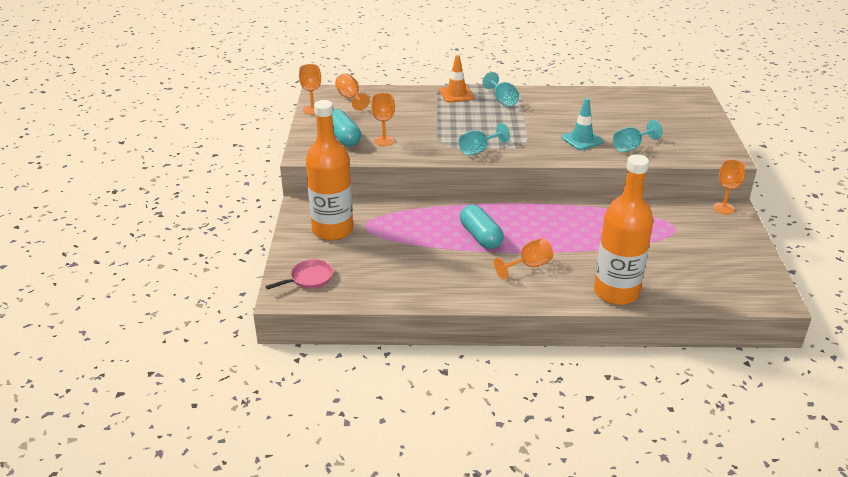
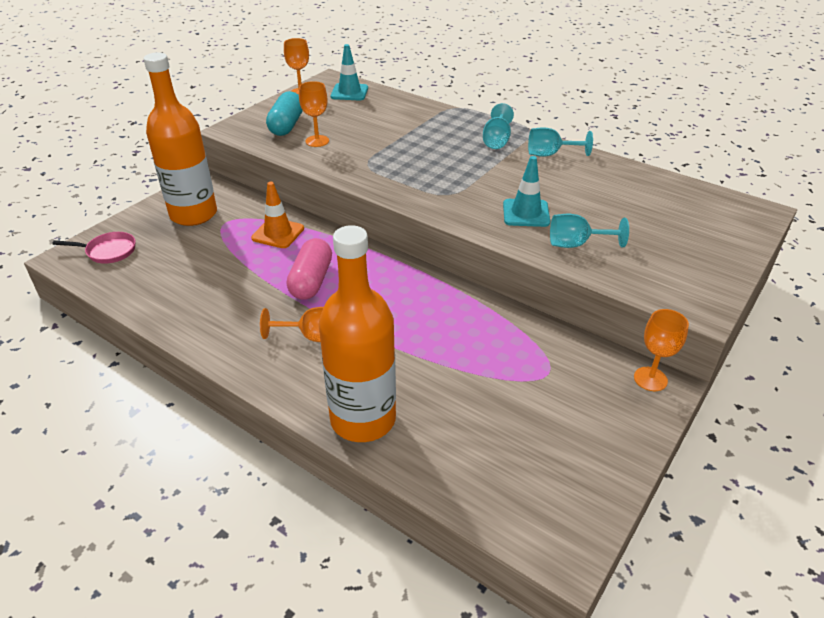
camera: 35 degrees right, 5 degrees up
orange goblet [335,73,370,111] -> turquoise traffic cone [331,44,368,100]
orange traffic cone [440,55,474,102] -> orange traffic cone moved to [251,182,304,248]
turquoise goblet [459,123,510,156] -> turquoise goblet moved to [528,127,593,157]
turquoise capsule [460,204,504,249] -> pink capsule [287,238,332,300]

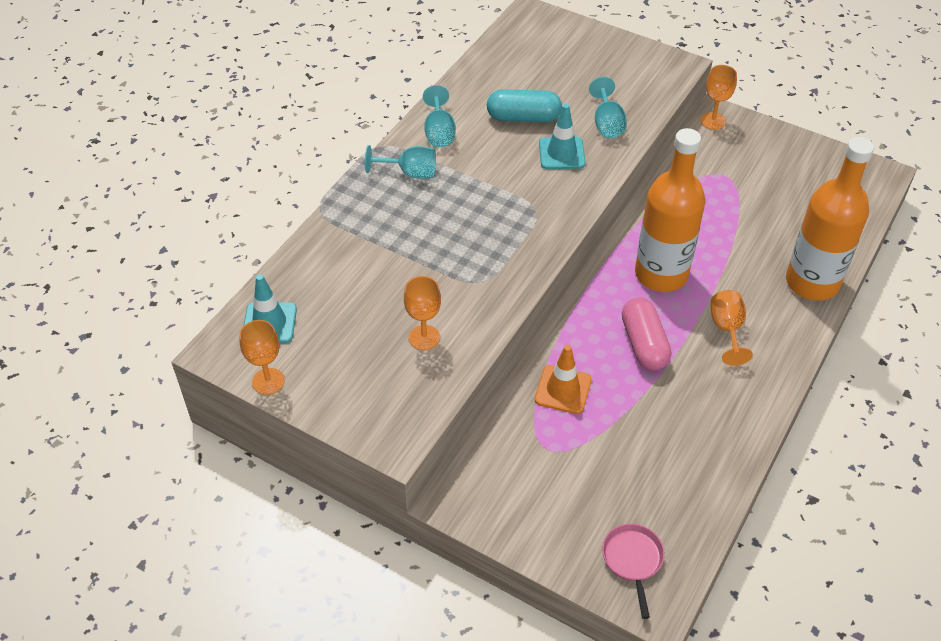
camera: 95 degrees left, 10 degrees up
orange bottle [144,53,217,226] -> orange bottle moved to [635,128,705,292]
turquoise capsule [266,91,303,136] -> turquoise capsule moved to [487,89,562,122]
pink capsule [287,238,332,300] -> pink capsule turned 75 degrees clockwise [622,297,671,371]

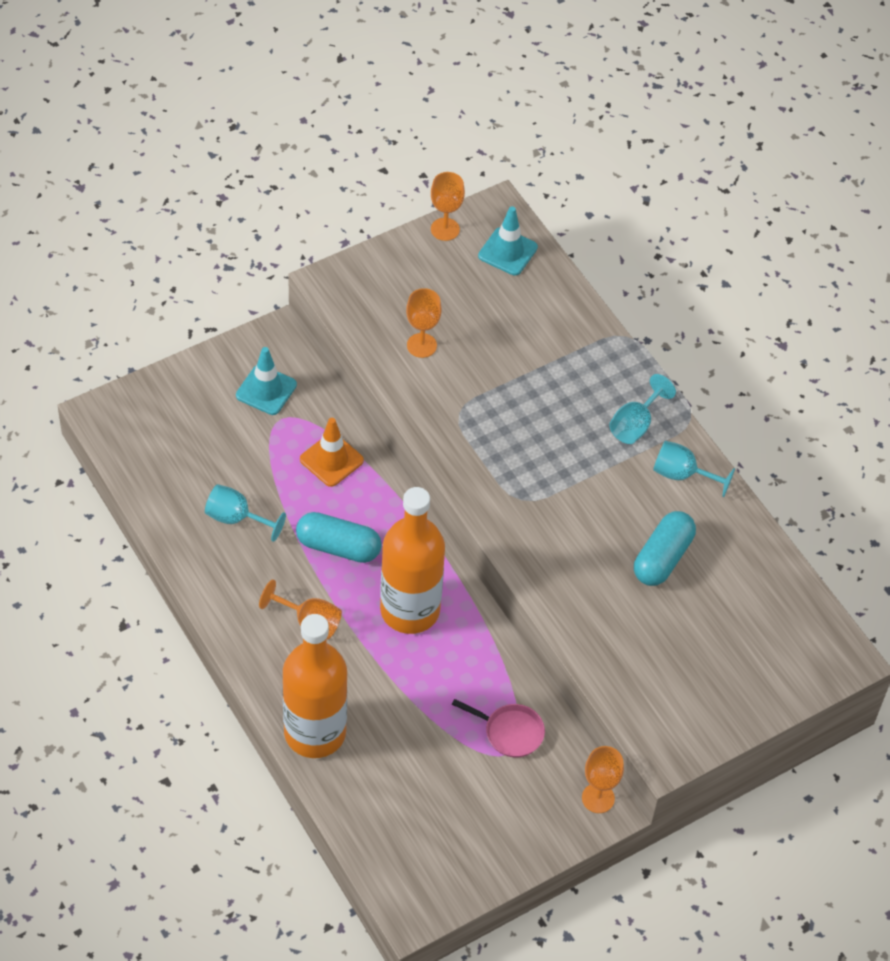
camera: 115 degrees right, 5 degrees up
turquoise traffic cone [539,104,586,169] -> turquoise traffic cone moved to [236,347,297,415]
turquoise goblet [589,77,627,138] -> turquoise goblet moved to [205,484,286,542]
pink pan [602,524,665,619] -> pink pan moved to [452,699,545,757]
pink capsule [622,297,671,371] -> turquoise capsule [296,512,382,563]

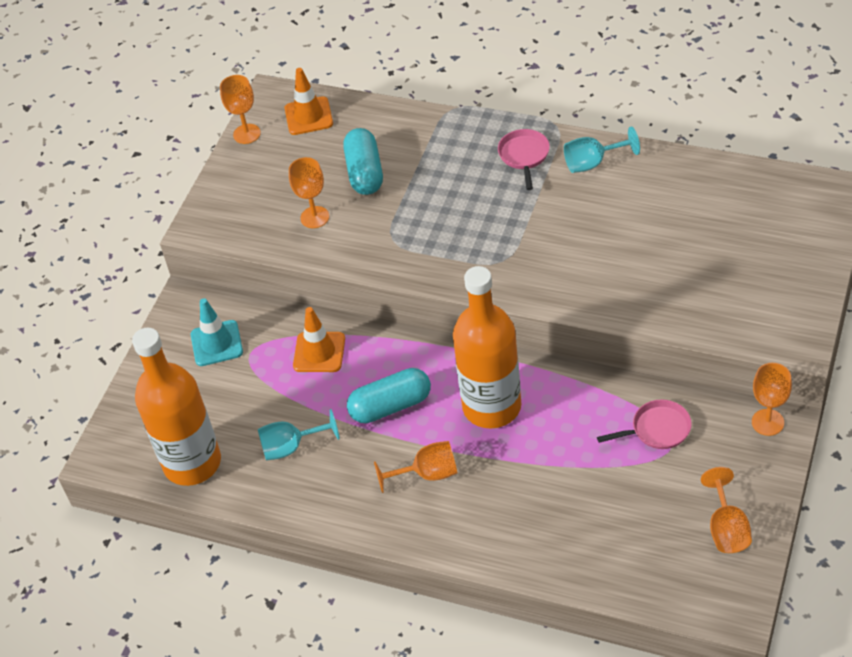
camera: 30 degrees left, 5 degrees down
orange bottle [283,614,347,758] -> orange bottle moved to [132,328,221,486]
turquoise traffic cone [478,206,538,275] -> orange traffic cone [285,68,333,135]
turquoise goblet [609,374,676,444] -> pink pan [498,129,550,190]
turquoise capsule [634,511,696,586] -> turquoise capsule moved to [343,128,383,195]
none -> orange goblet [701,467,752,553]

